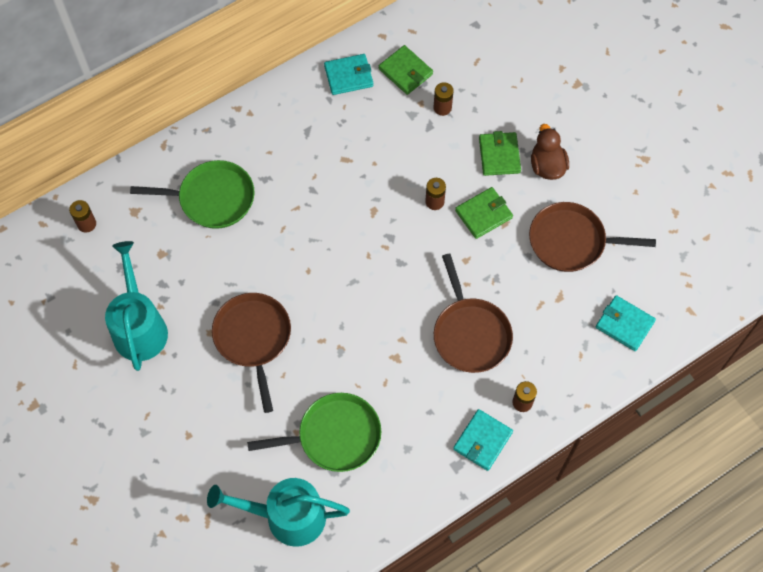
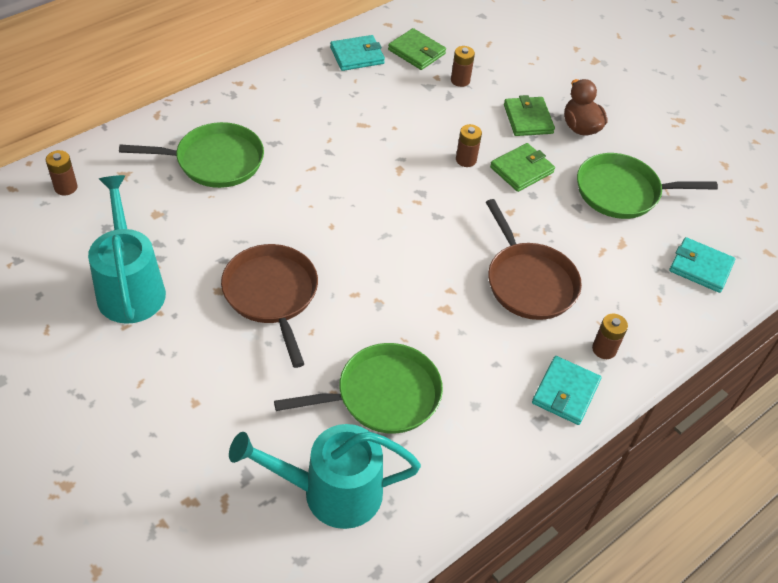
camera: 10 degrees left, 15 degrees down
brown pan [529,202,656,272] -> green pan [577,153,718,219]

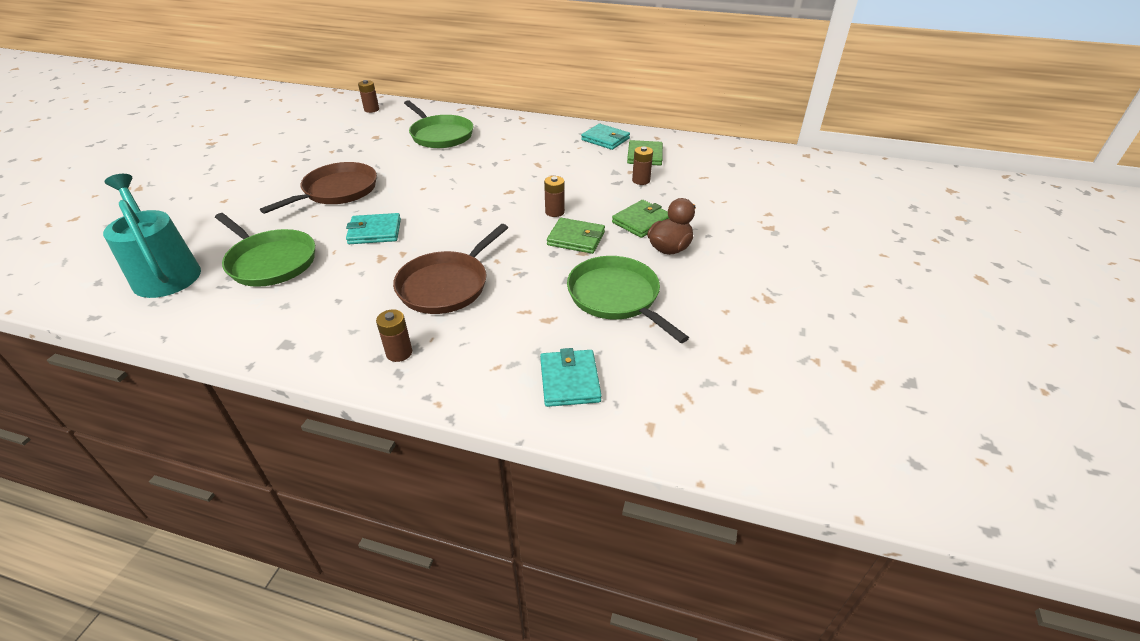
camera: 60 degrees right, 10 degrees down
turquoise watering can [88,175,166,324] -> none
turquoise wallet [532,356,601,425] -> turquoise wallet moved to [346,213,401,244]

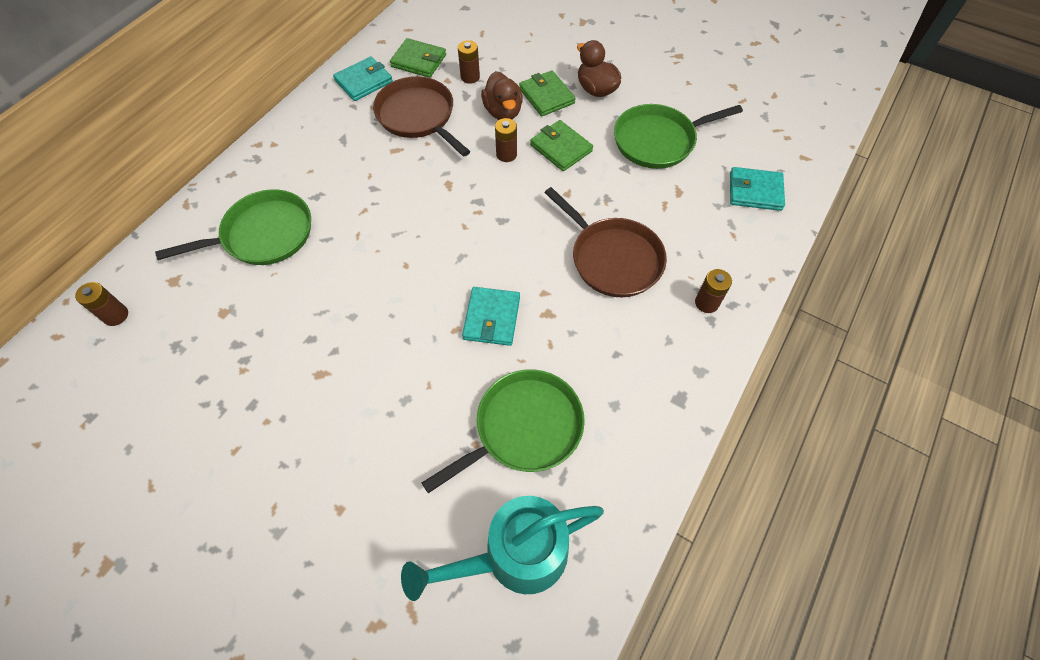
camera: 75 degrees left, 20 degrees up
brown pan [260,162,377,214] -> brown pan moved to [373,76,470,157]
green wallet [547,218,605,254] -> green wallet turned 75 degrees counterclockwise [530,120,593,171]
none -> brown duck [481,71,523,120]

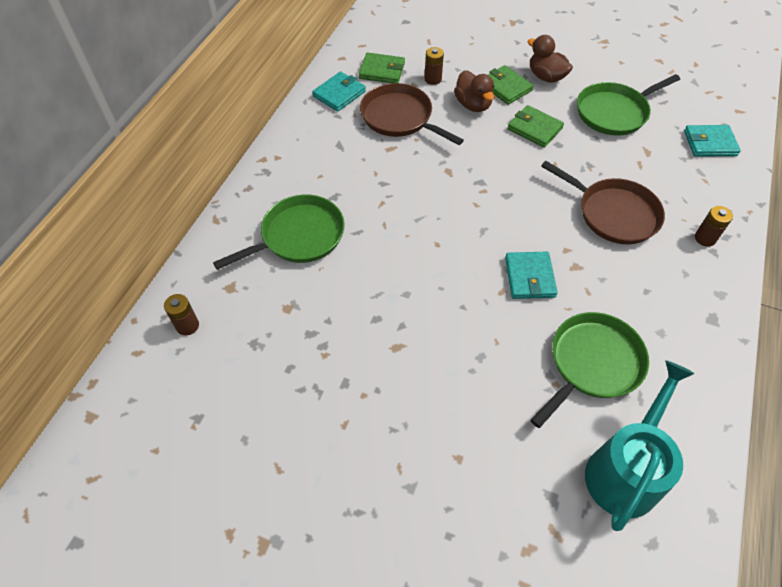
camera: 10 degrees left, 5 degrees down
turquoise watering can [401,496,604,601] -> turquoise watering can turned 150 degrees clockwise [585,360,695,531]
brown battery [495,118,517,162] -> none

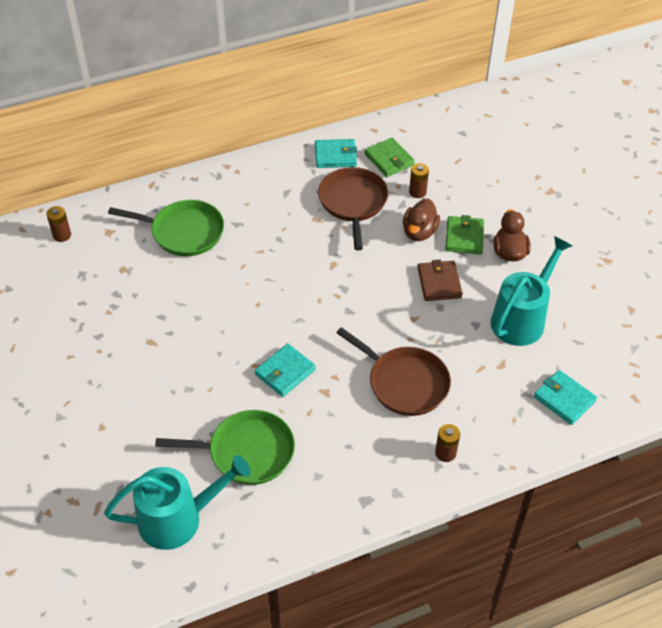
camera: 45 degrees right, 5 degrees down
green wallet [508,105,564,148] -> brown wallet [418,260,463,301]
brown pan [541,161,665,244] -> brown pan turned 45 degrees counterclockwise [337,327,451,416]
green pan [577,74,680,136] -> turquoise watering can [491,236,572,346]

